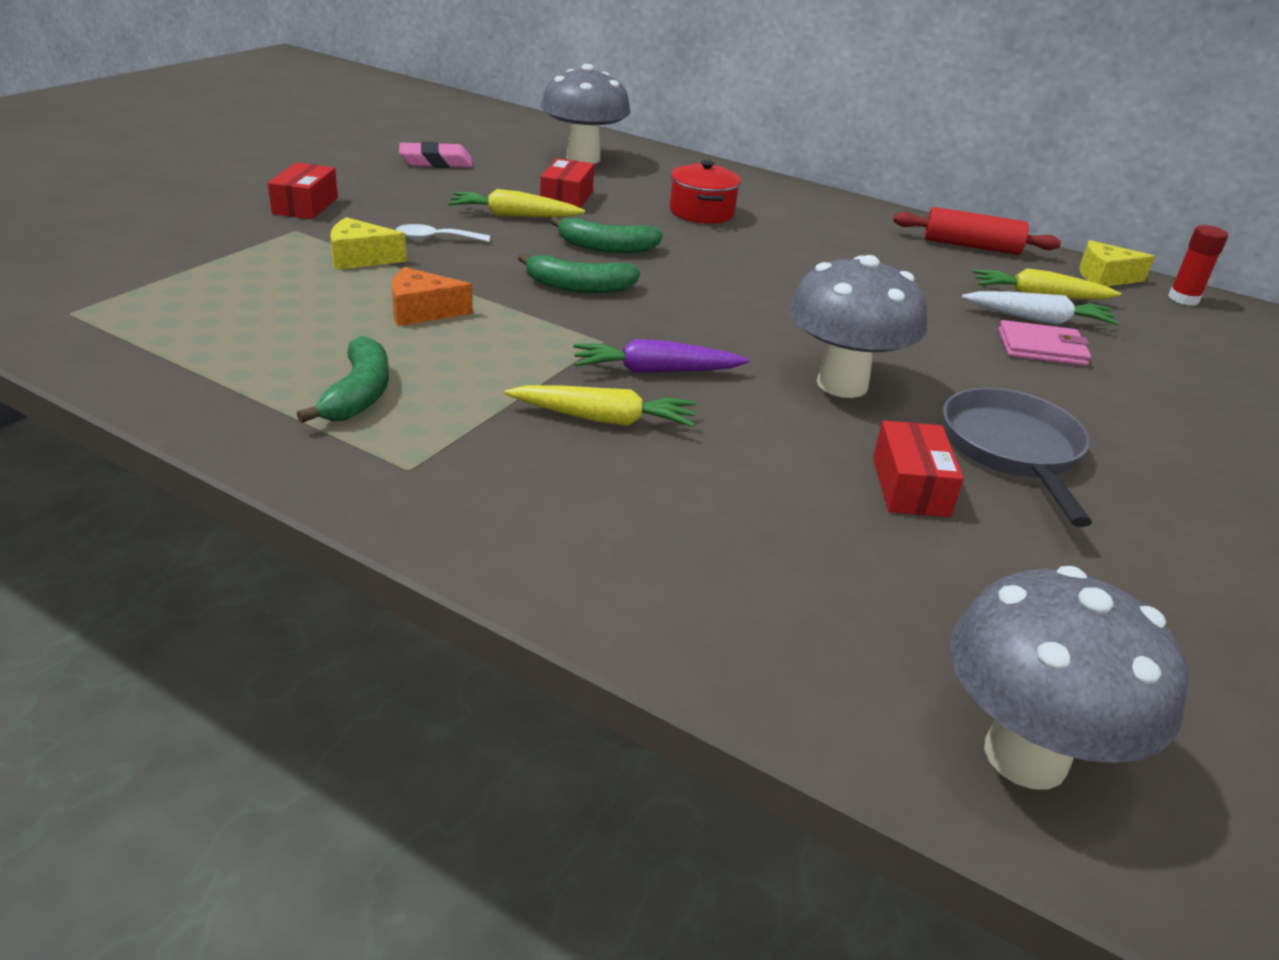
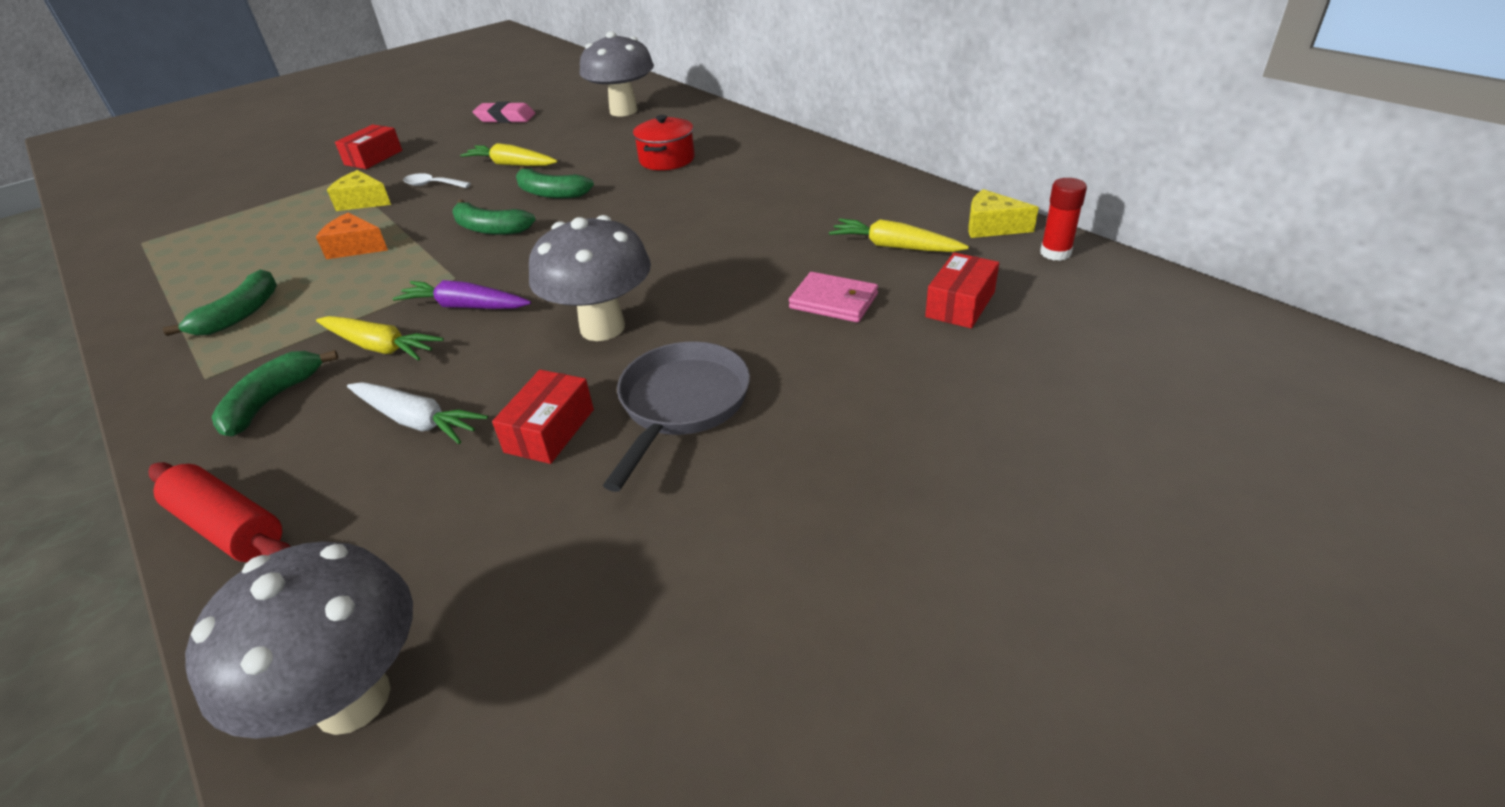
camera: 25 degrees right, 5 degrees up
red box [540,158,594,208] -> red box moved to [925,252,999,328]
red rolling pin [893,207,1061,255] -> red rolling pin moved to [149,462,291,562]
white carrot [962,291,1119,325] -> white carrot moved to [347,382,488,444]
none -> green banana [211,350,338,436]

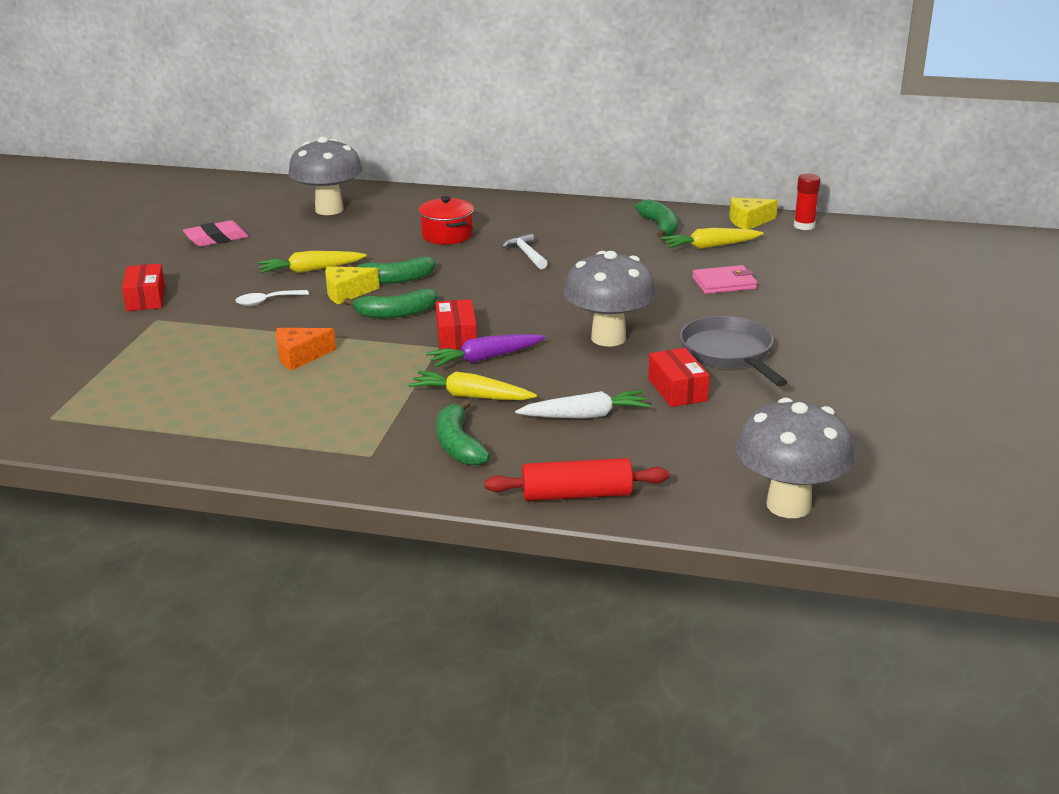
camera: 40 degrees left, 10 degrees down
green banana [163,269,277,336] -> green banana moved to [635,199,678,238]
yellow carrot [316,316,444,361] -> yellow carrot turned 150 degrees counterclockwise [408,371,537,400]
yellow cheese [327,170,391,211] -> yellow cheese moved to [325,266,379,304]
red box [925,252,999,328] -> red box moved to [436,299,477,350]
none -> white hammer [502,233,548,269]

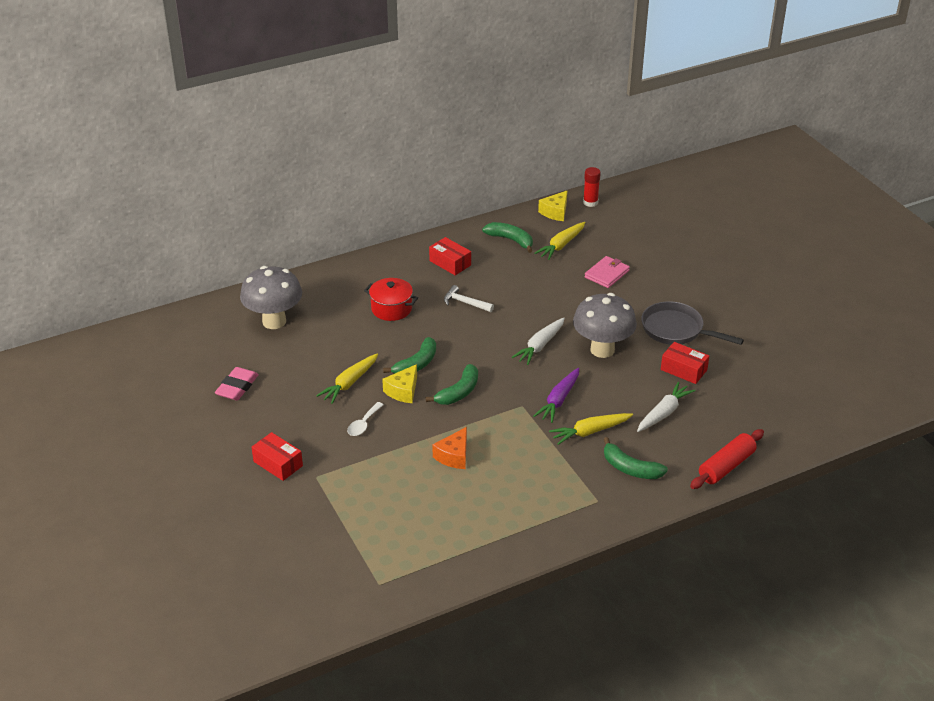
camera: 40 degrees left, 10 degrees up
red box [436,299,477,350] -> red box moved to [429,237,471,275]
grey mushroom [736,398,855,518] -> none
none -> white carrot [512,318,565,365]

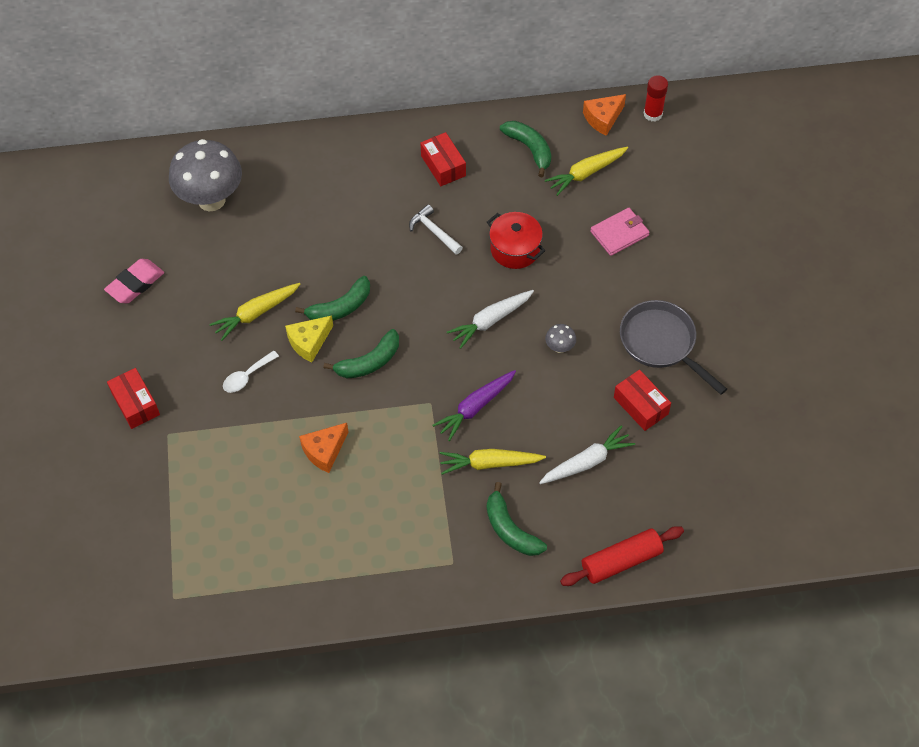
camera: 20 degrees right, 20 degrees up
red pot [364,278,418,321] -> red pot moved to [487,212,545,269]
yellow cheese [538,190,568,221] -> orange cheese [583,94,626,136]
grey mushroom [573,293,637,358] -> grey mushroom [545,324,576,353], size x0.40

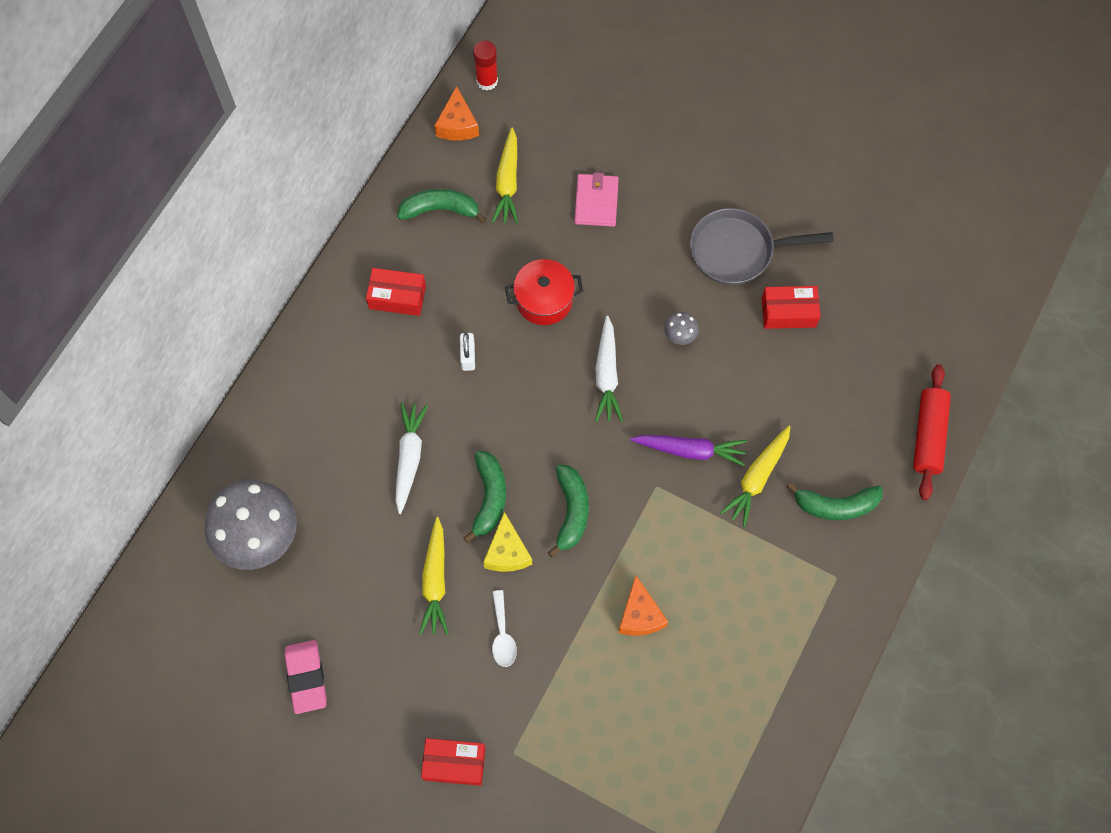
camera: 55 degrees left, 10 degrees up
white hammer [409,204,463,255] -> white padlock [460,333,475,371]
purple carrot [433,370,516,441] -> purple carrot turned 75 degrees counterclockwise [630,435,747,466]
white carrot [539,425,635,484] -> white carrot moved to [395,403,428,514]

